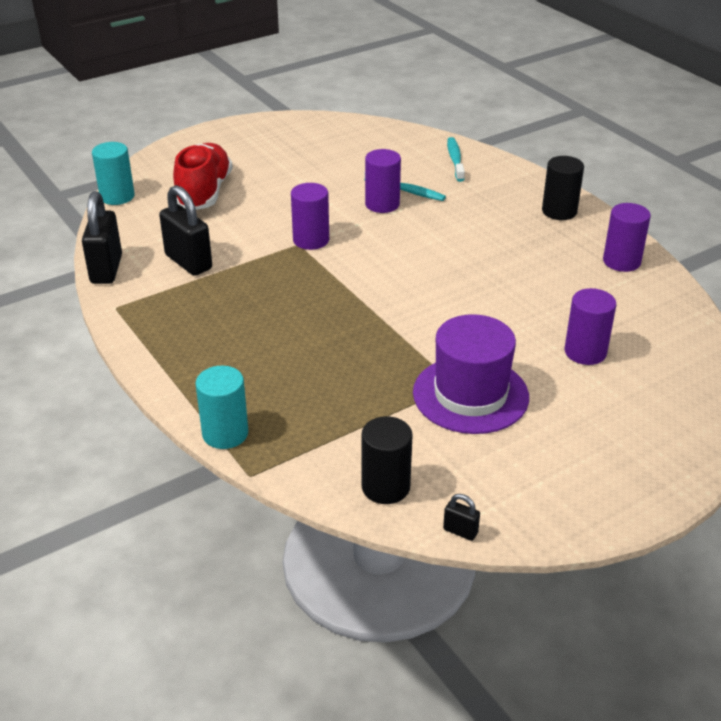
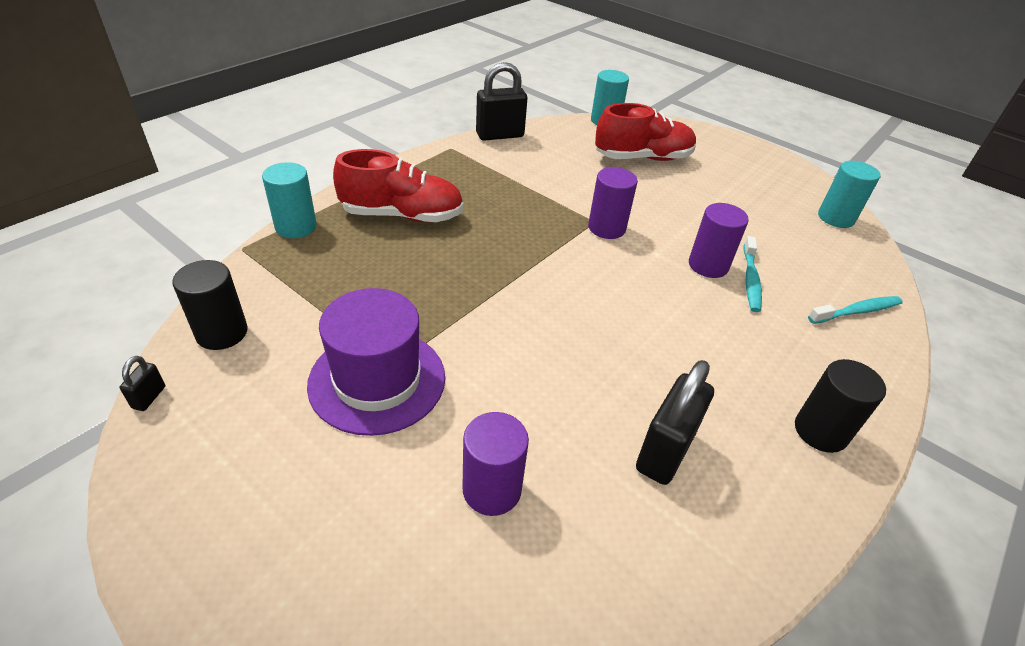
camera: 70 degrees right, 5 degrees up
black padlock [159,185,212,276] -> black padlock moved to [636,360,714,485]
purple cylinder [603,203,651,272] -> none
none -> red shoe [333,149,464,222]
none -> turquoise cylinder [818,161,880,228]

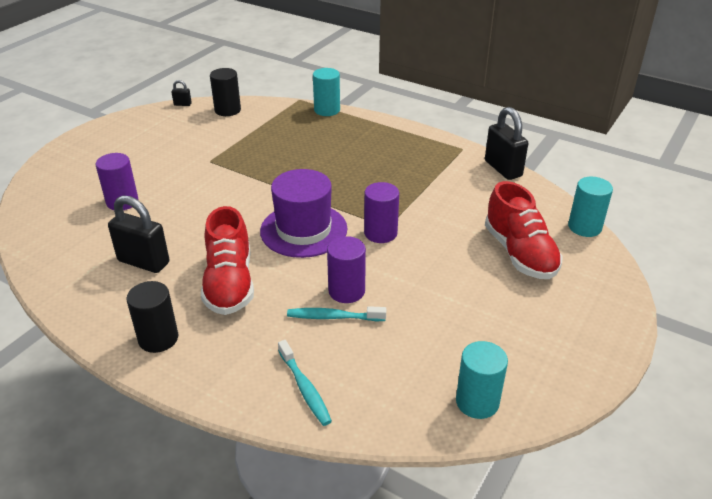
camera: 85 degrees right, 5 degrees down
purple hat [307,288,445,436] -> purple hat moved to [260,169,347,258]
red shoe [333,149,464,222] -> red shoe moved to [201,206,254,315]

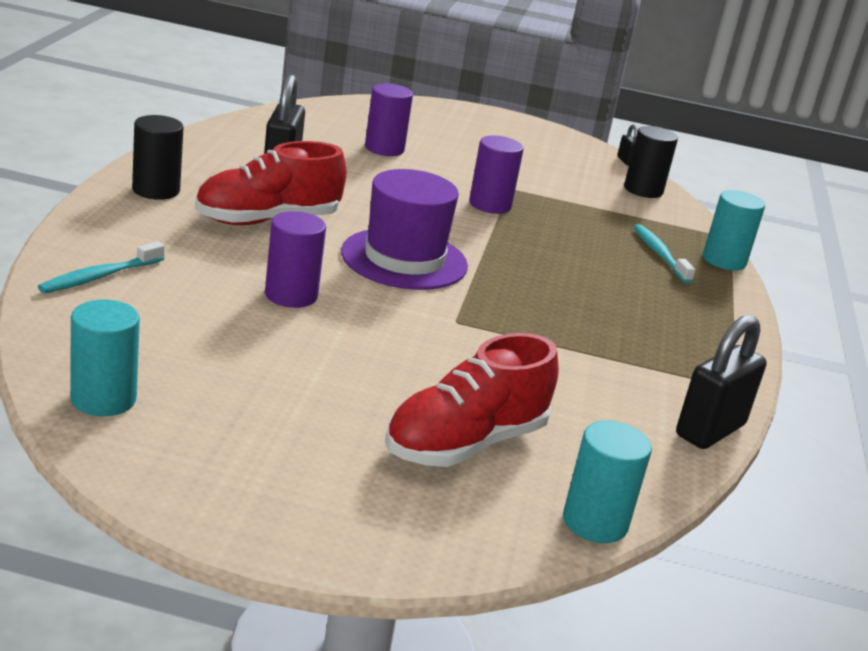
camera: 65 degrees right, 10 degrees down
turquoise toothbrush [287,306,386,321] -> turquoise toothbrush moved to [634,224,696,283]
purple cylinder [364,182,399,243] -> purple cylinder moved to [469,136,524,214]

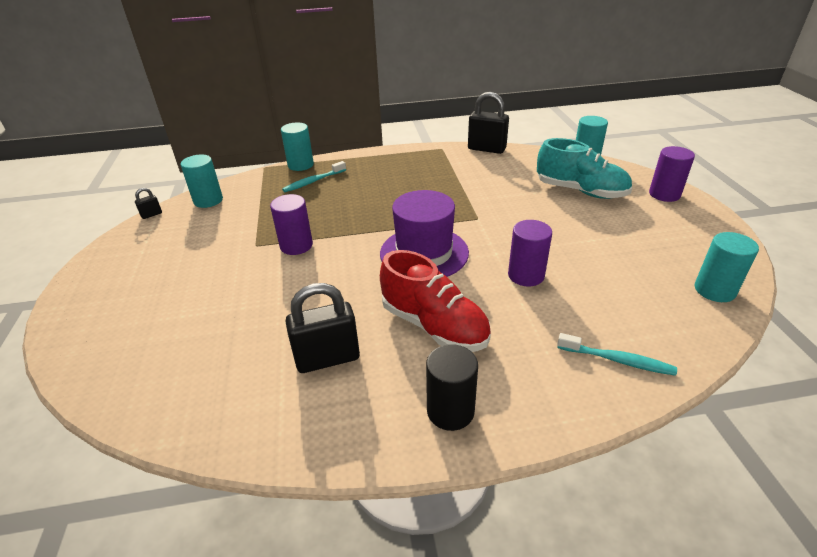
camera: 105 degrees left, 10 degrees up
purple cylinder [365,83,413,156] -> purple cylinder moved to [649,146,695,202]
red shoe [385,333,559,467] -> turquoise shoe [537,138,632,199]
black cylinder [624,126,678,198] -> turquoise cylinder [180,155,223,208]

